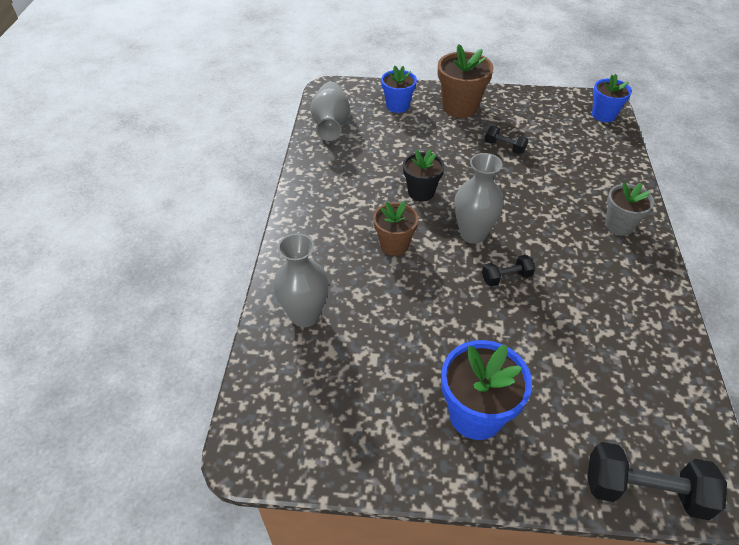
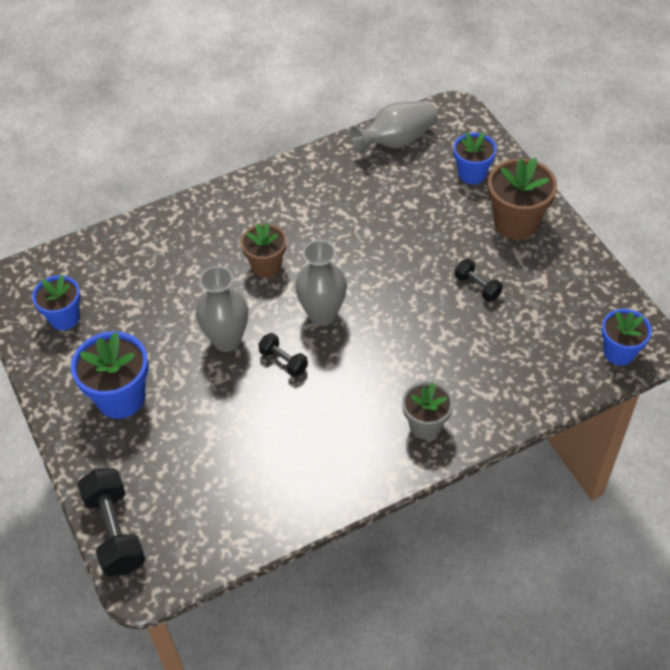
camera: 60 degrees right, 5 degrees up
grey vase [273,233,329,327] -> grey vase moved to [196,266,248,352]
black flower pot [403,149,445,201] -> none
black dumbbell [485,126,528,154] -> black dumbbell turned 45 degrees counterclockwise [455,259,503,302]
none -> blue flower pot [32,275,81,330]

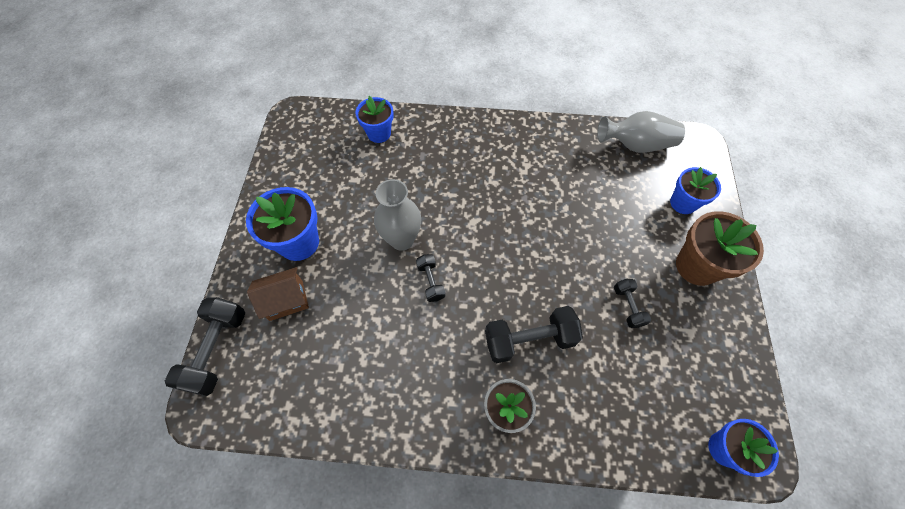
camera: 30 degrees right, 10 degrees up
blue flower pot [32,275,81,330] -> blue flower pot moved to [355,96,394,143]
brown flower pot [241,223,286,278] -> none
grey vase [295,240,347,326] -> none
none -> brown house [247,267,309,321]
none -> black dumbbell [485,306,583,363]

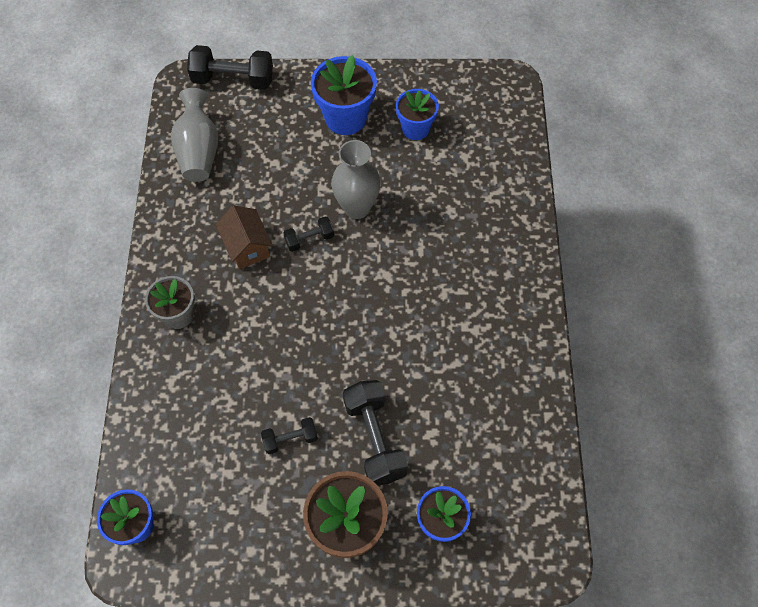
camera: 85 degrees right, 0 degrees up
brown house [247,267,309,321] -> brown house moved to [216,205,273,269]
blue flower pot [355,96,394,143] -> blue flower pot moved to [396,89,439,140]
black dumbbell [485,306,583,363] -> black dumbbell moved to [343,380,408,486]
grey vase [597,111,685,153] -> grey vase moved to [171,88,218,182]

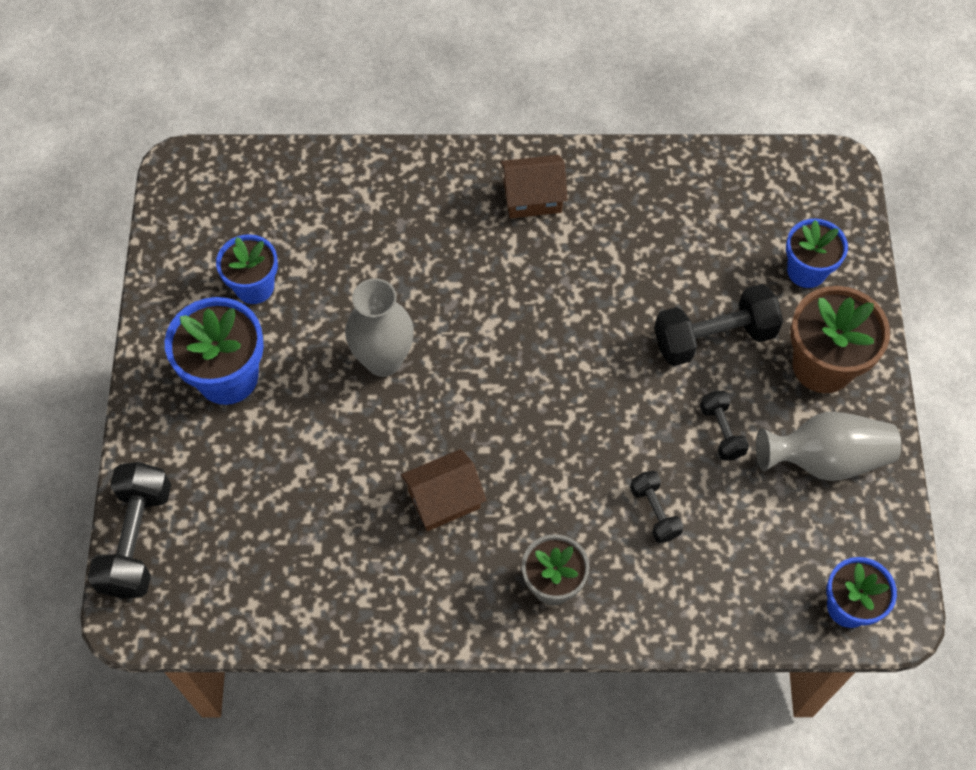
camera: 90 degrees left, 0 degrees up
grey vase [171,88,218,182] -> grey vase moved to [756,412,901,481]
black dumbbell [283,216,334,252] -> black dumbbell moved to [630,471,684,543]
none -> brown house [500,155,568,218]

